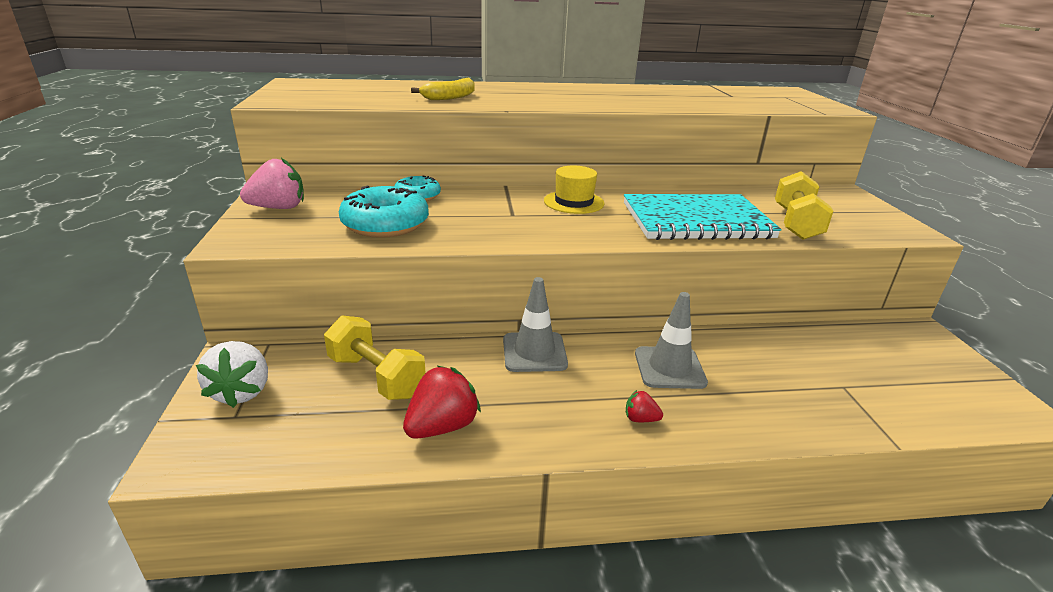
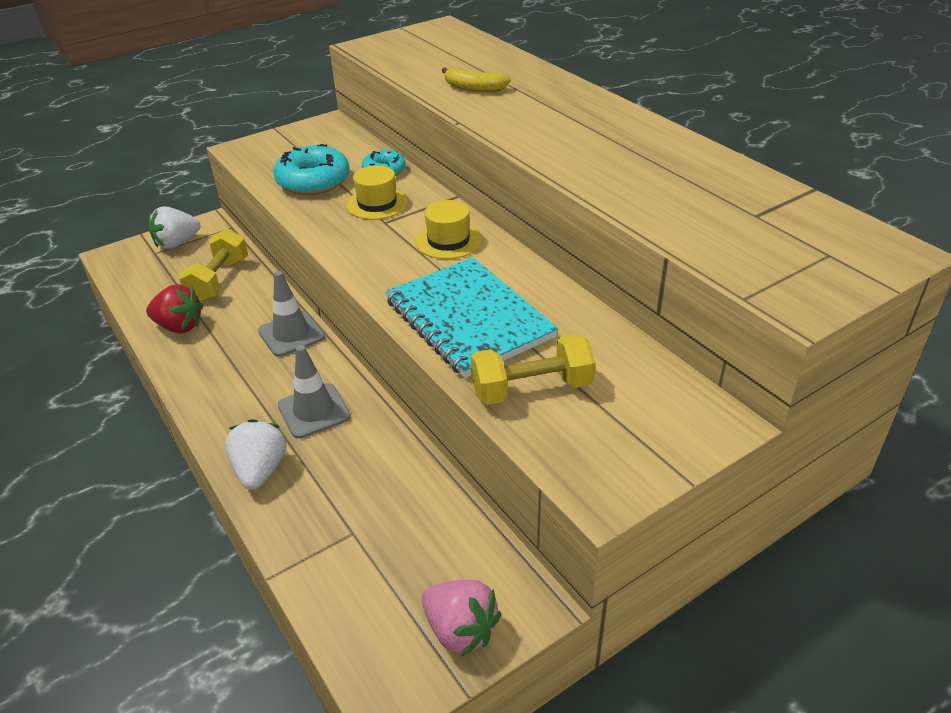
camera: 65 degrees right, 10 degrees up
pink strawberry [240,158,304,209] -> pink strawberry moved to [422,580,501,657]
red strawberry [626,390,663,422] -> none
none -> white strawberry [225,419,286,490]
none -> yellow hat [346,165,408,220]

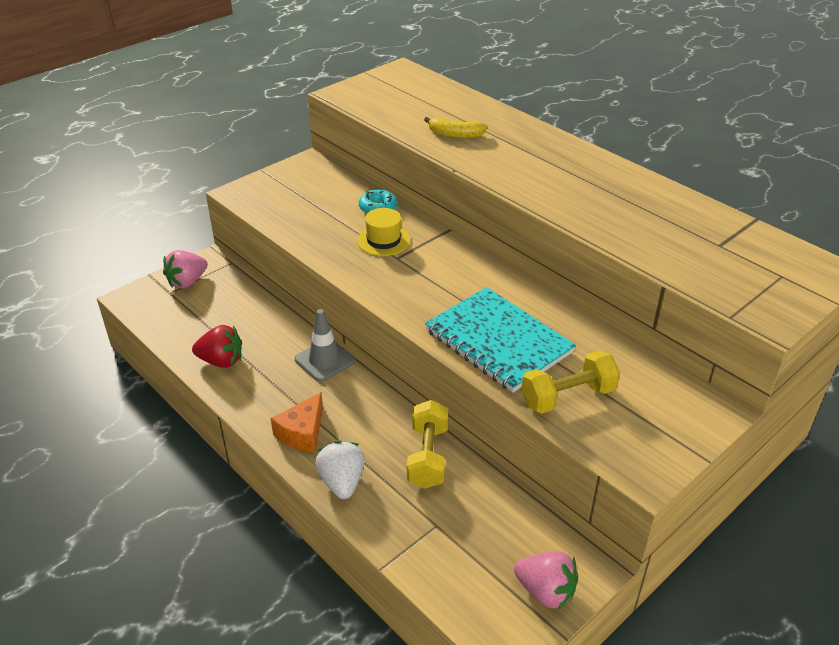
camera: 10 degrees left, 0 degrees up
white strawberry [149,206,201,249] -> pink strawberry [163,250,208,288]
yellow dumbbell [178,229,248,302] -> yellow dumbbell moved to [407,400,448,489]
turquoise donut [274,144,350,195] -> none
grey traffic cone [278,345,351,439] -> none
yellow hat [416,200,482,259] -> none
none -> orange cheese [271,392,323,452]

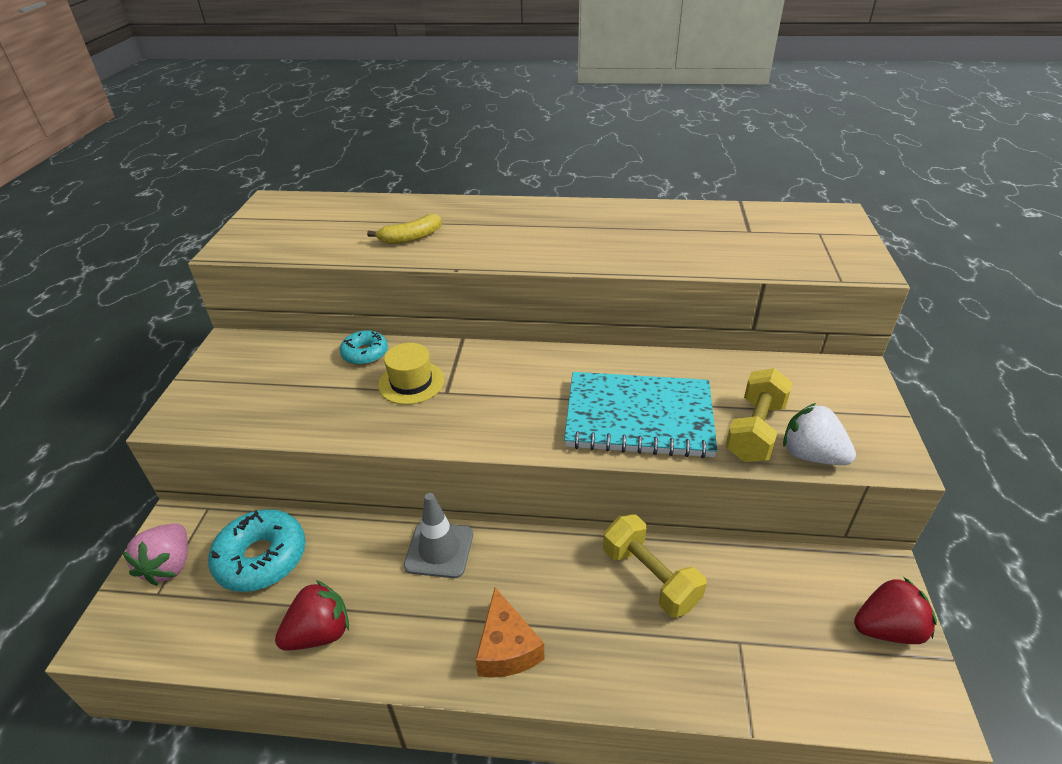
camera: 40 degrees left, 0 degrees up
white strawberry [315,441,365,499] -> white strawberry moved to [783,403,856,465]
pink strawberry [514,551,578,610] -> red strawberry [854,577,937,644]
none -> turquoise donut [208,509,306,592]

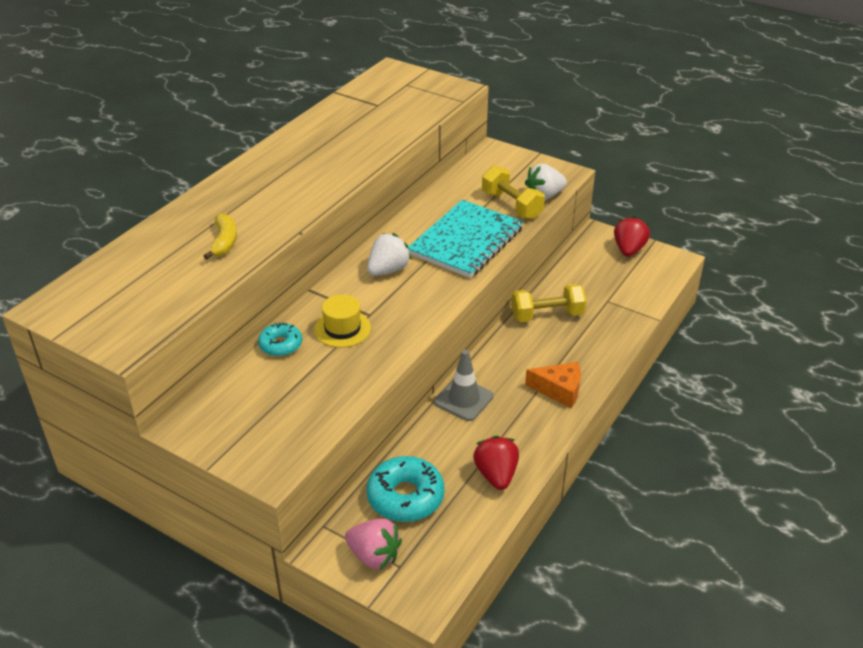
camera: 65 degrees left, 0 degrees up
none -> white strawberry [367,233,412,276]

